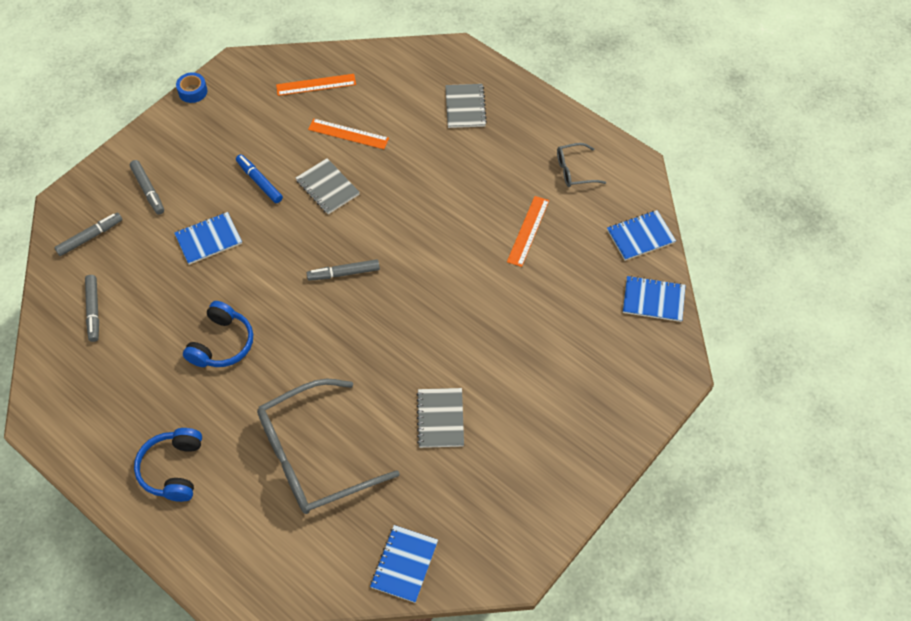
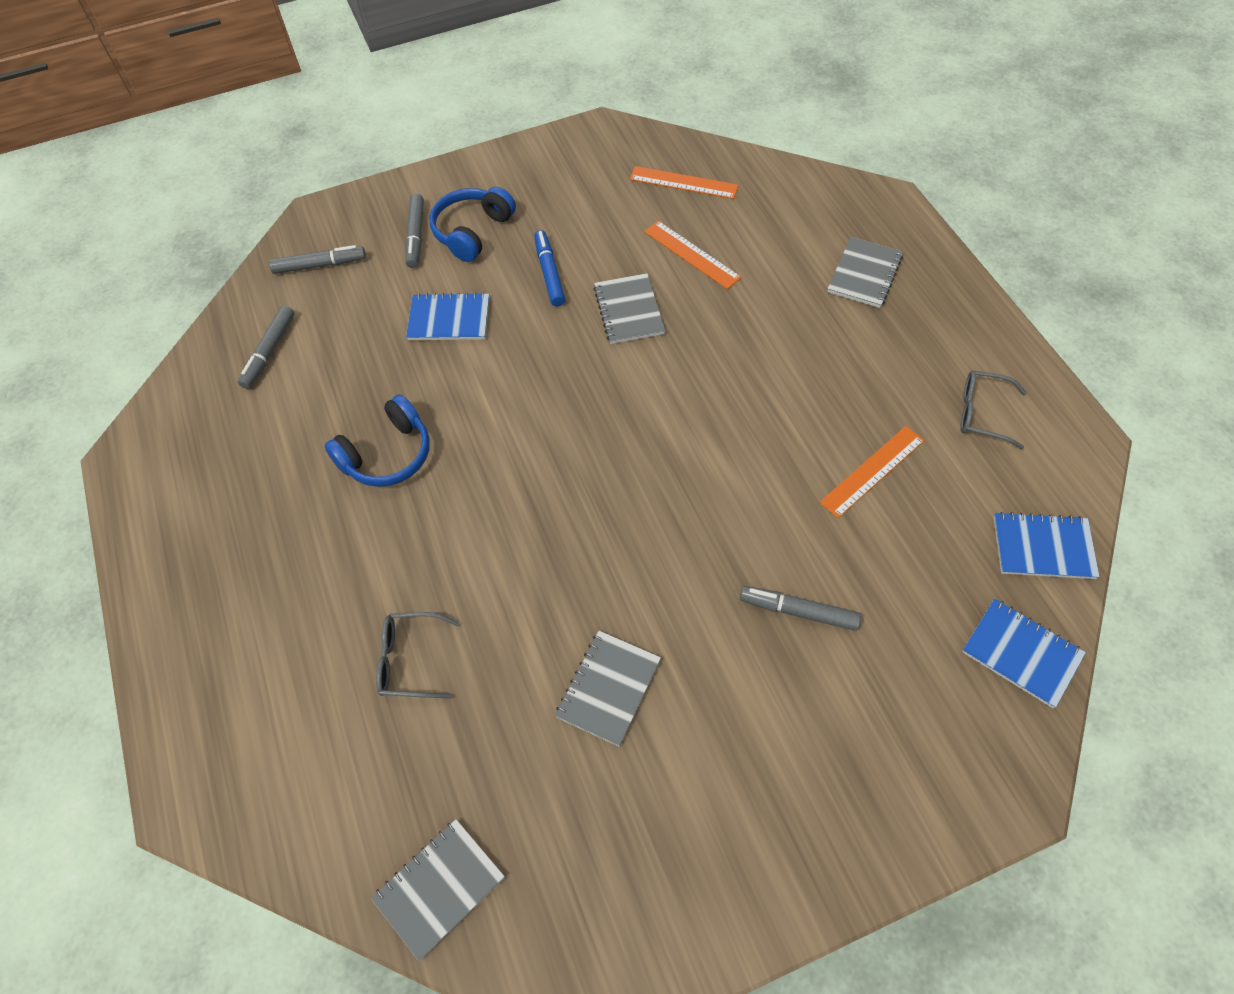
camera: 30 degrees right, 0 degrees up
blue headphones [134,428,202,502] -> blue headphones moved to [429,187,516,262]
blue tape [176,72,208,103] -> none
grey glasses [257,379,400,514] -> grey glasses [376,612,459,698], size x0.45
grey marker [306,259,380,281] -> grey marker moved to [740,586,861,631]
blue notebook [370,525,438,603] -> grey notebook [371,819,505,961]

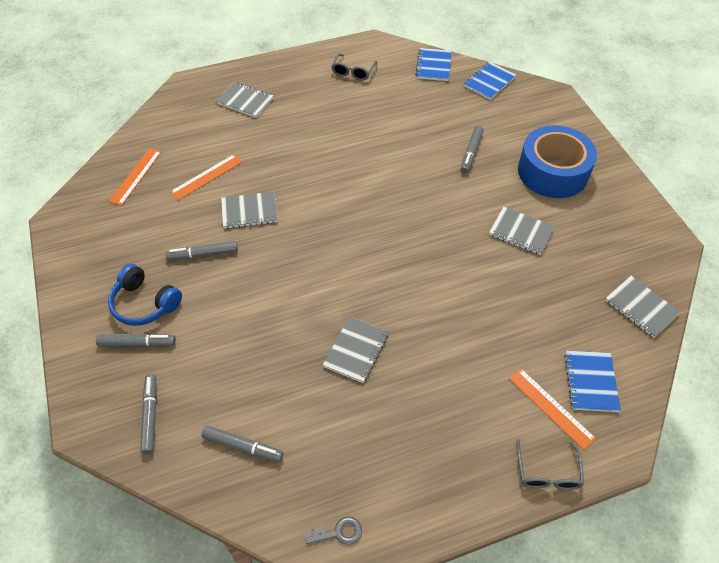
camera: 90 degrees left, 5 degrees down
blue headphones [324,394,430,487] -> grey notebook [323,316,388,383]
grey glasses [376,612,459,698] -> grey glasses moved to [517,439,584,490]
blue notebook [406,292,489,340] -> blue notebook moved to [564,351,621,412]
blue marker [534,230,565,306] -> grey marker [165,241,238,260]
orange ruler [819,426,924,518] -> orange ruler moved to [509,369,596,450]
none -> grey key [305,517,362,545]
none -> blue tape [518,125,597,198]

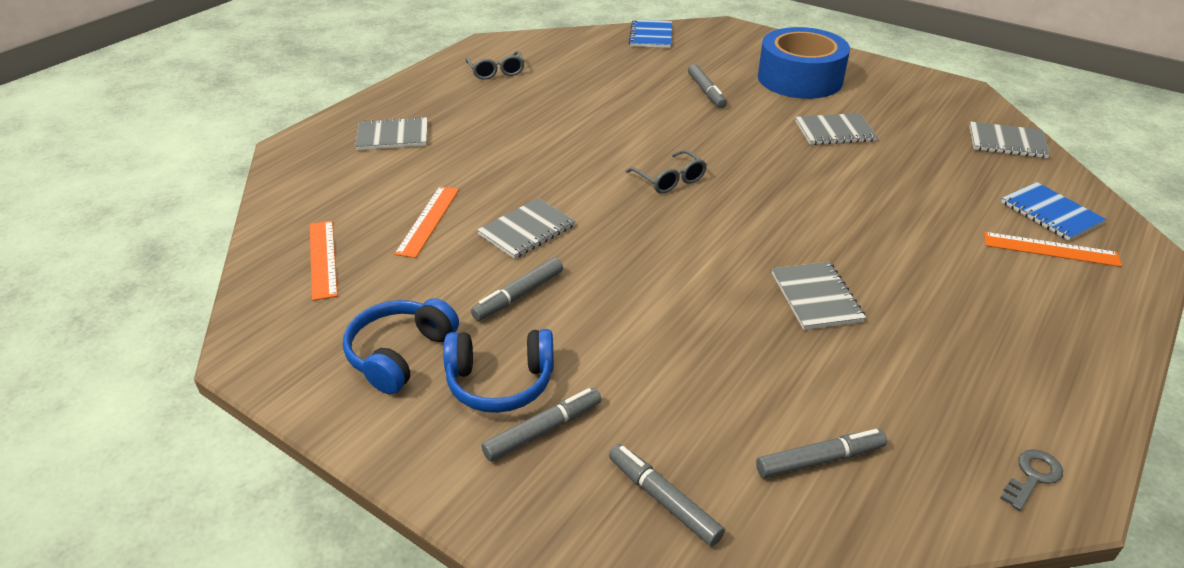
camera: 35 degrees left, 15 degrees down
blue notebook [415,48,451,81] -> none
grey glasses [517,439,584,490] -> grey glasses moved to [625,150,707,194]
none -> blue headphones [343,298,459,394]

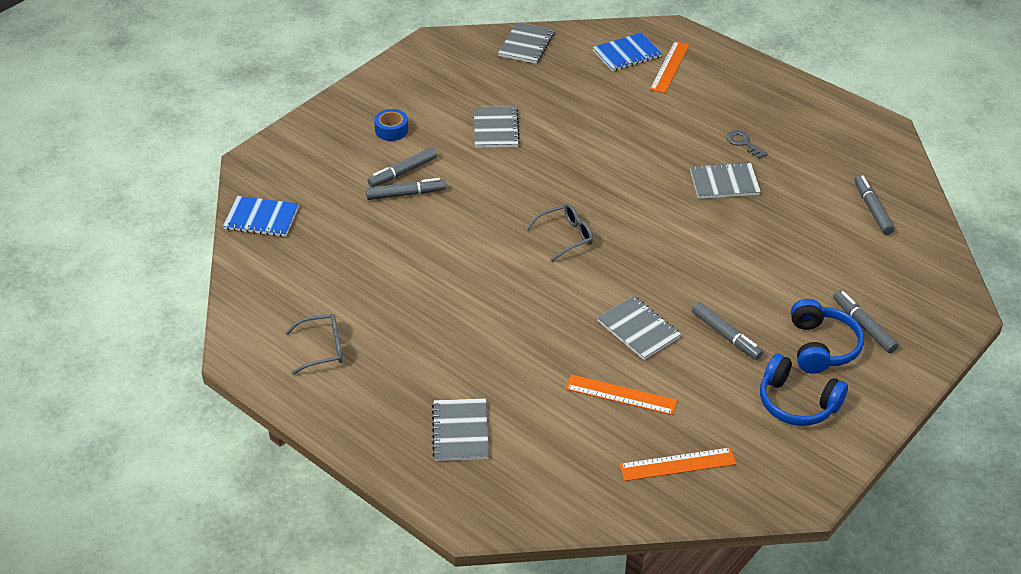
camera: 85 degrees left, 5 degrees up
grey marker [609,444,725,546] -> grey marker moved to [368,147,437,187]
blue tape [758,27,850,99] -> blue tape [374,109,408,141], size x0.40
grey key [1000,449,1063,511] -> grey key moved to [726,130,768,159]

